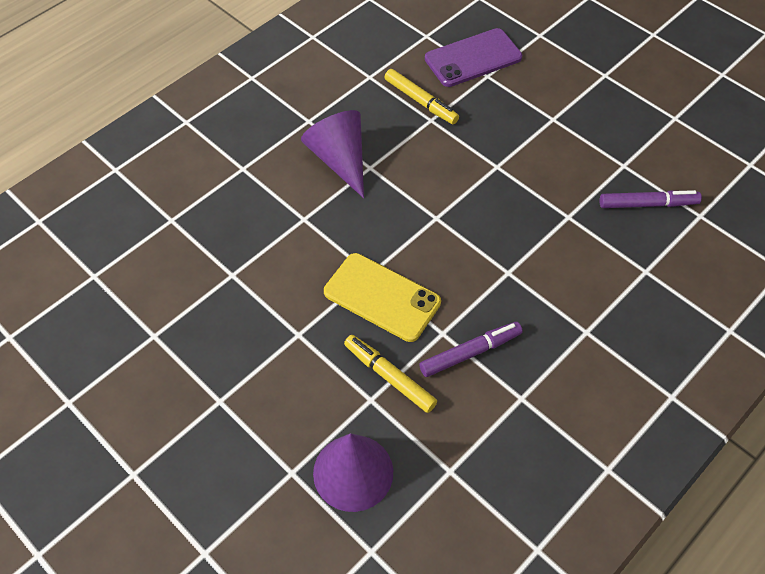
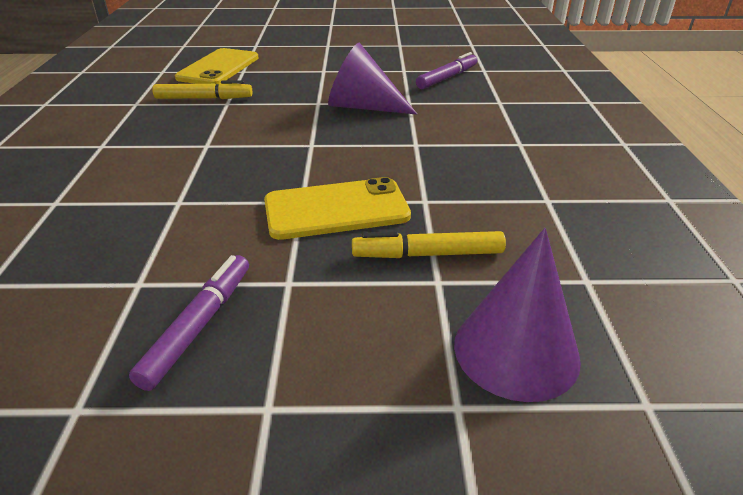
camera: 45 degrees left, 20 degrees down
purple cone [301,110,364,198] -> purple cone moved to [328,43,417,115]
purple marker [419,322,523,377] -> purple marker moved to [129,255,249,391]
purple phone [425,28,522,87] -> yellow phone [175,48,259,84]

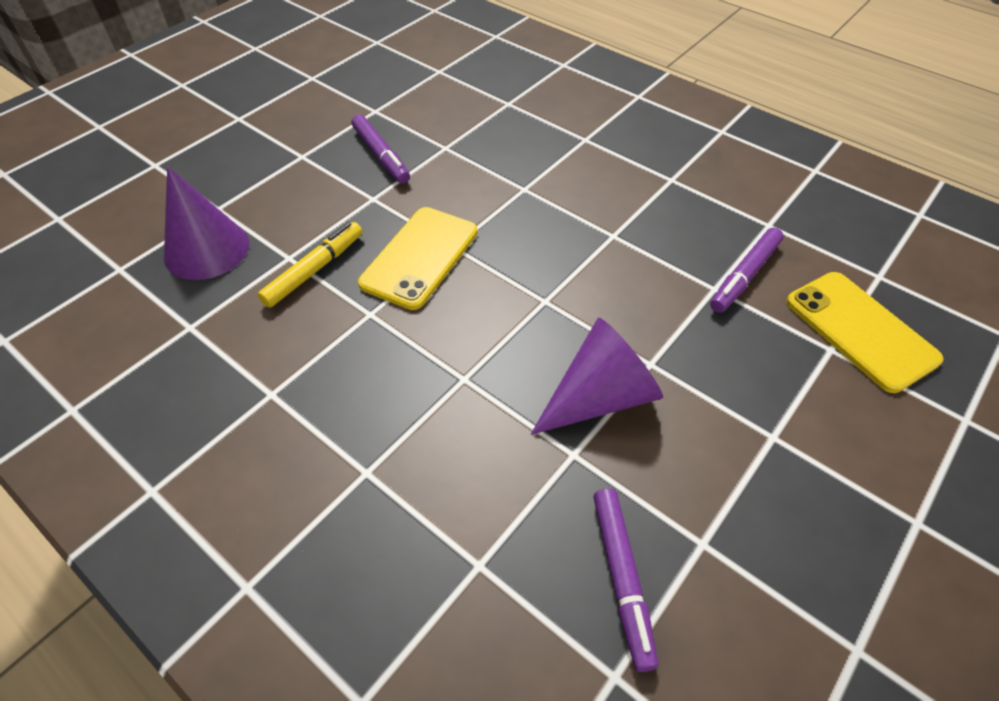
camera: 130 degrees right, 15 degrees up
yellow marker [152,80,252,99] -> purple marker [710,228,784,313]

